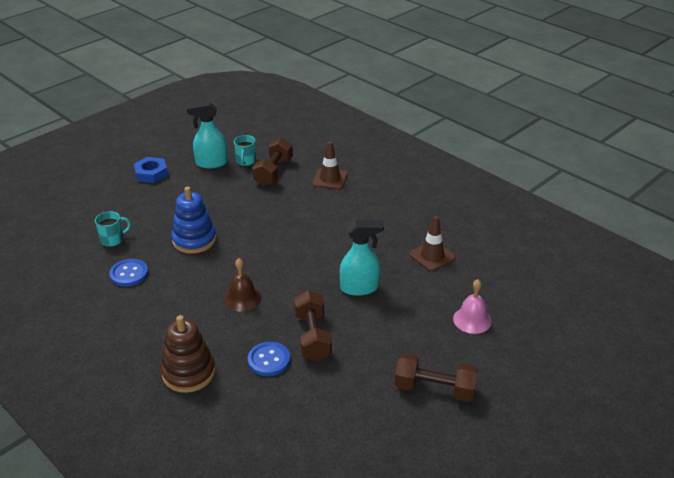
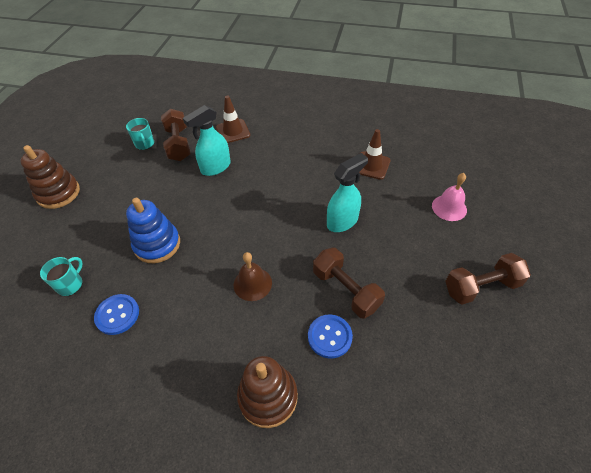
camera: 30 degrees left, 15 degrees up
blue nut [134,157,168,183] -> brown stacking toy [20,145,80,209]
turquoise spray bottle [187,102,228,168] -> turquoise spray bottle moved to [183,105,231,176]

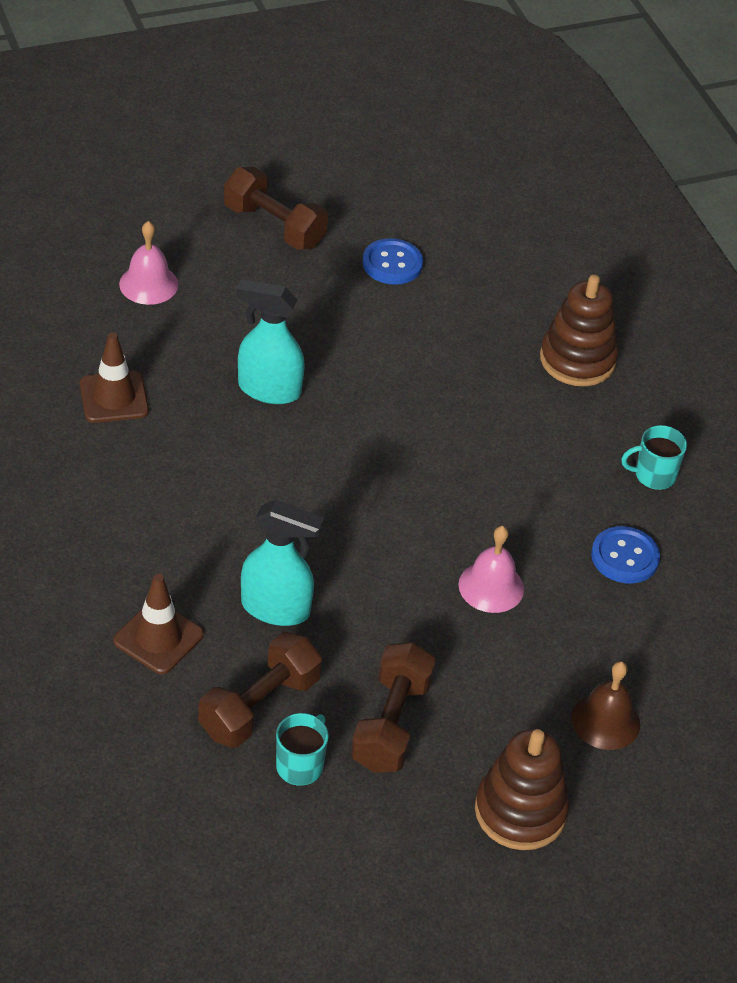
camera: 130 degrees left, 5 degrees down
turquoise mug [40,257,82,296] -> turquoise mug moved to [621,425,687,490]
blue stacking toy [126,198,180,263] -> pink bell [458,526,524,613]
brown bell [234,252,272,301] -> brown bell moved to [571,661,640,750]
blue button [308,314,353,359] -> blue button moved to [362,238,423,285]
brown dumbbell [313,248,385,319] -> brown dumbbell moved to [351,642,436,773]

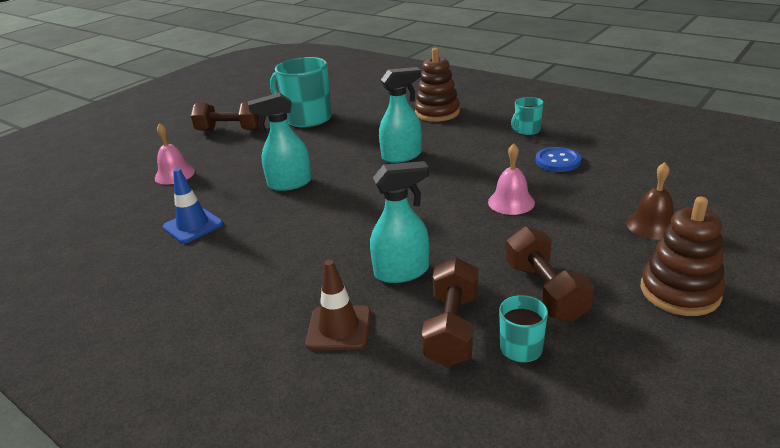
camera: 25 degrees left, 15 degrees down
brown traffic cone [80,332,149,423] -> blue traffic cone [163,168,223,243]
blue button [362,238,423,285] -> turquoise mug [270,57,332,128]
none -> turquoise spray bottle [379,67,422,163]

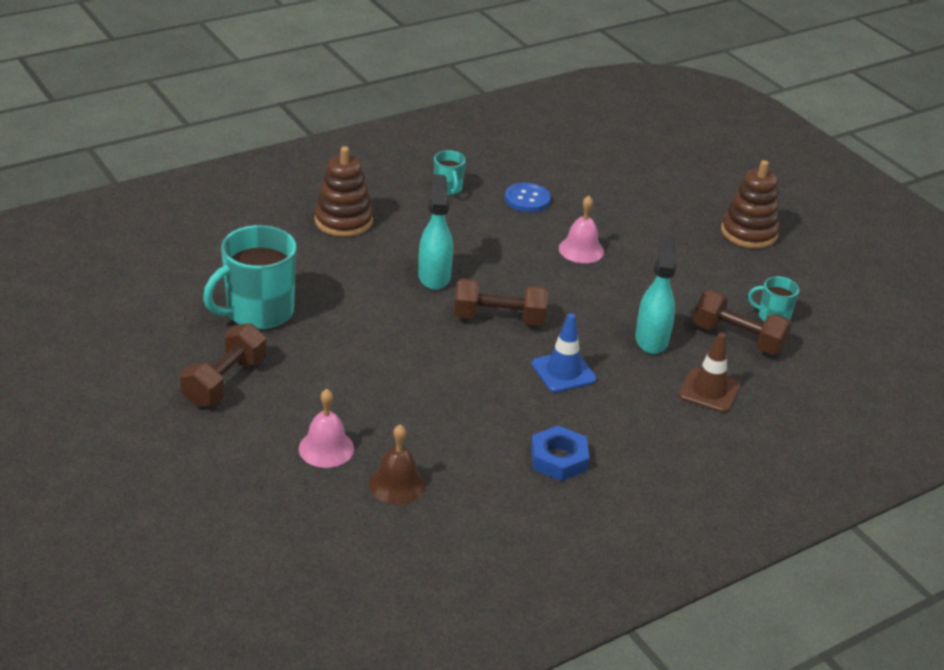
camera: 75 degrees left, 5 degrees up
blue traffic cone [163,168,223,243] -> blue traffic cone moved to [532,314,596,393]
turquoise spray bottle [248,93,312,191] -> none
brown dumbbell [506,226,594,322] -> brown dumbbell moved to [454,278,548,326]
brown bell [626,162,674,240] -> brown bell moved to [369,425,425,505]
none -> blue nut [531,425,589,481]

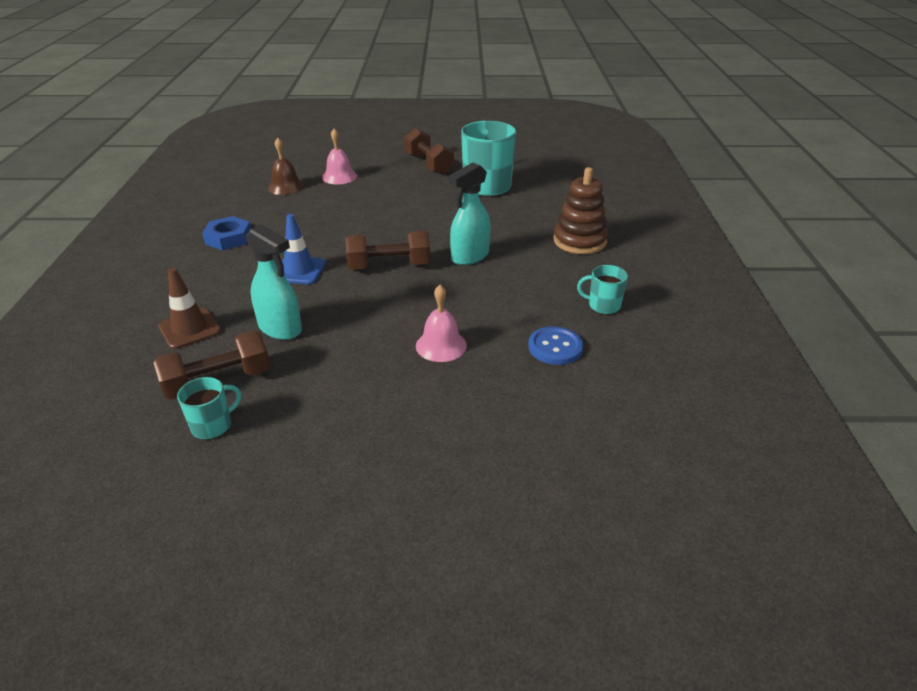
camera: 125 degrees right, 0 degrees up
turquoise spray bottle [418,174,453,290] -> turquoise spray bottle turned 105 degrees clockwise [449,162,491,265]
brown dumbbell [454,278,548,326] -> brown dumbbell turned 45 degrees clockwise [346,230,430,270]
brown stacking toy [721,160,780,248] -> none

